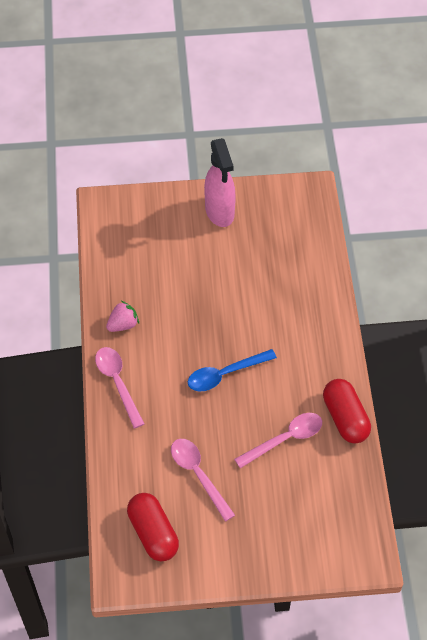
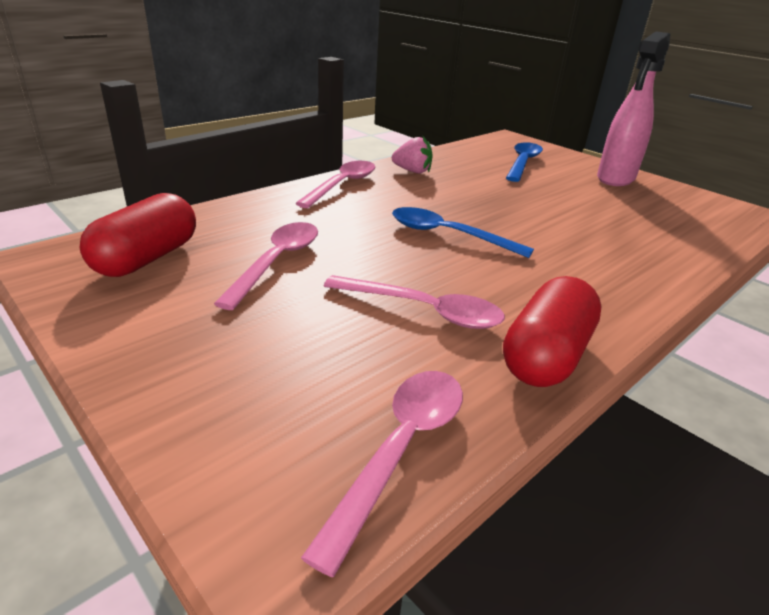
camera: 50 degrees right, 25 degrees down
none -> pink spoon [301,371,463,577]
none -> blue spoon [506,142,543,182]

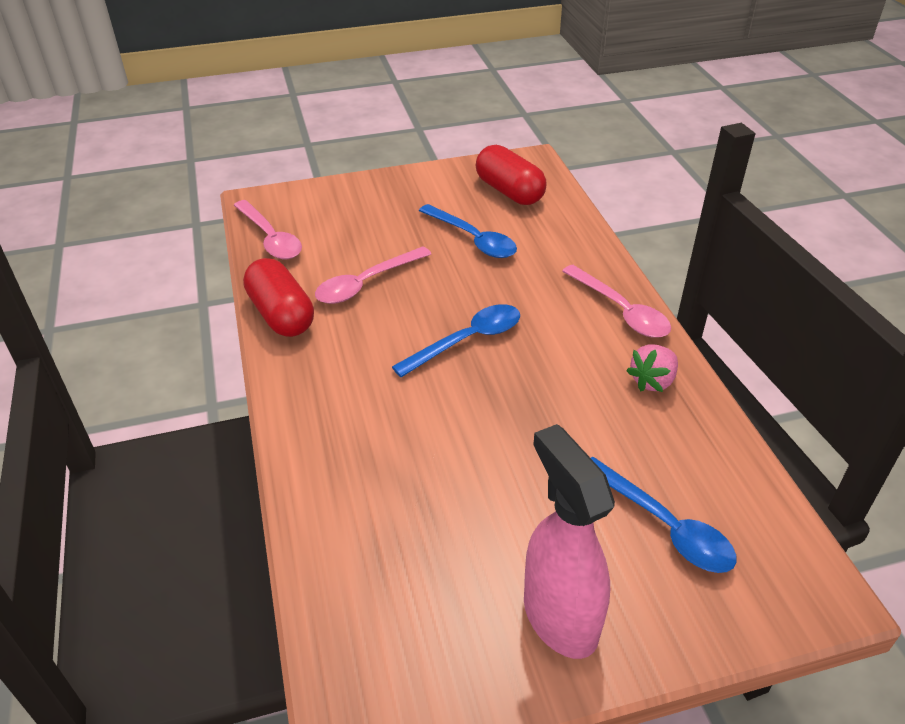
camera: 120 degrees right, 10 degrees up
pink spoon [214,222,318,310] -> blue spoon [419,204,517,258]

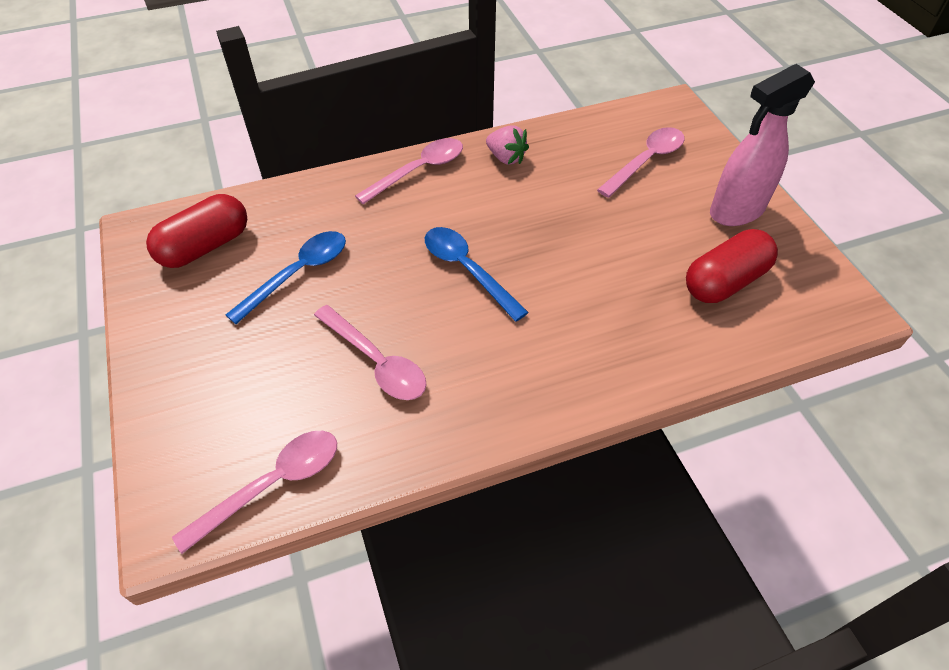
camera: 95 degrees left, 10 degrees up
red capsule [243,258,314,337] -> red capsule moved to [686,229,778,303]
blue spoon [591,457,737,573] -> pink spoon [597,127,685,198]

